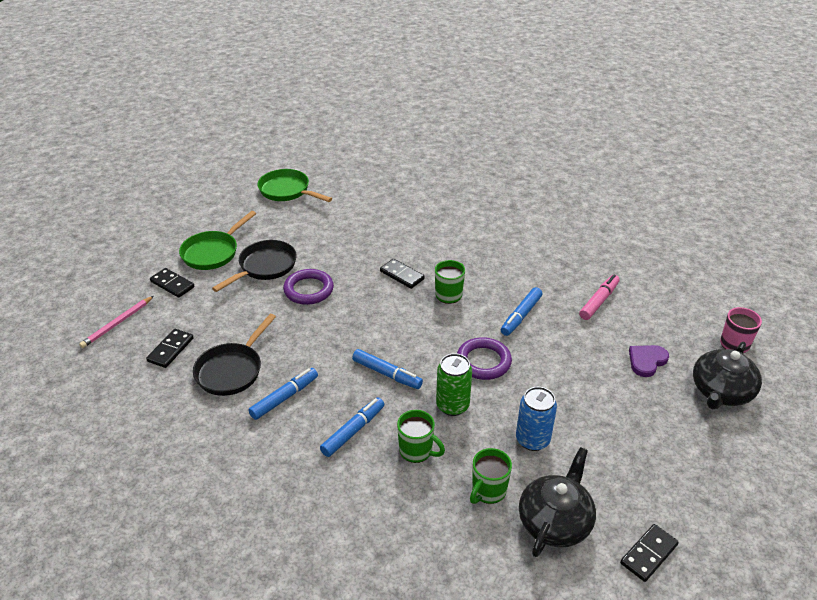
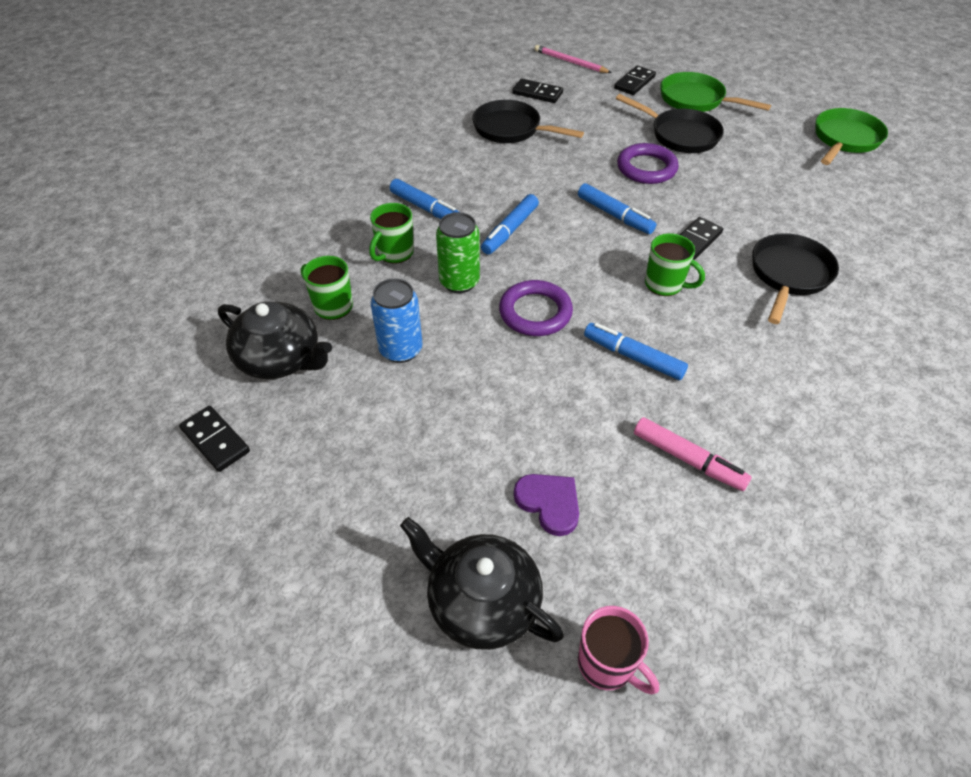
camera: 90 degrees right, 10 degrees up
blue marker [248,368,318,420] -> blue marker moved to [578,183,656,234]
none -> black pan [752,233,839,324]

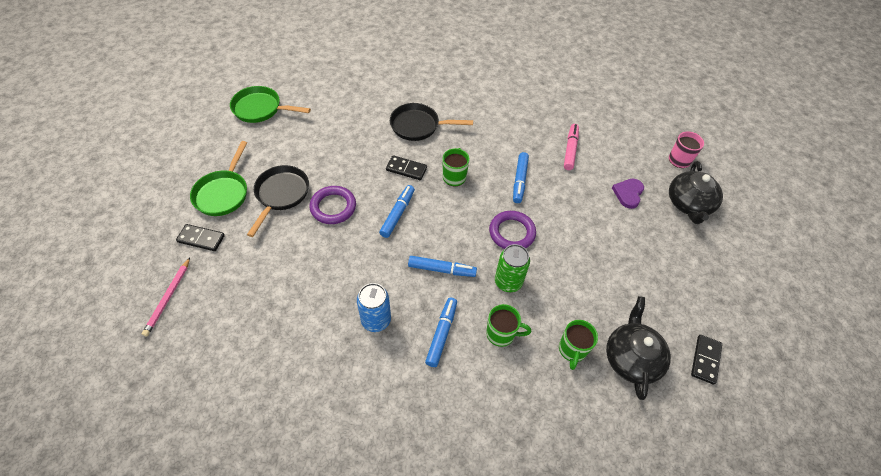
camera: 115 degrees left, 5 degrees up
blue can [371,278,423,363] -> blue can moved to [357,283,391,332]
black pan [472,100,584,143] -> none
black domino [512,79,563,103] -> none

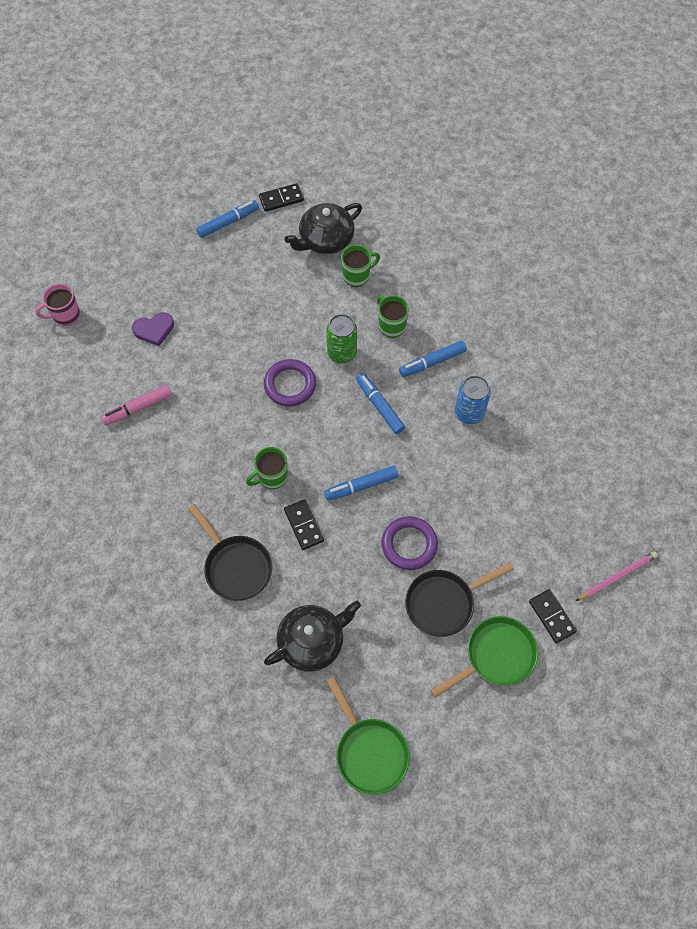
camera: 130 degrees left, 10 degrees up
blue marker [513,152,529,203] -> blue marker moved to [196,200,259,238]
black teapot [669,161,723,224] -> black teapot moved to [264,601,361,672]

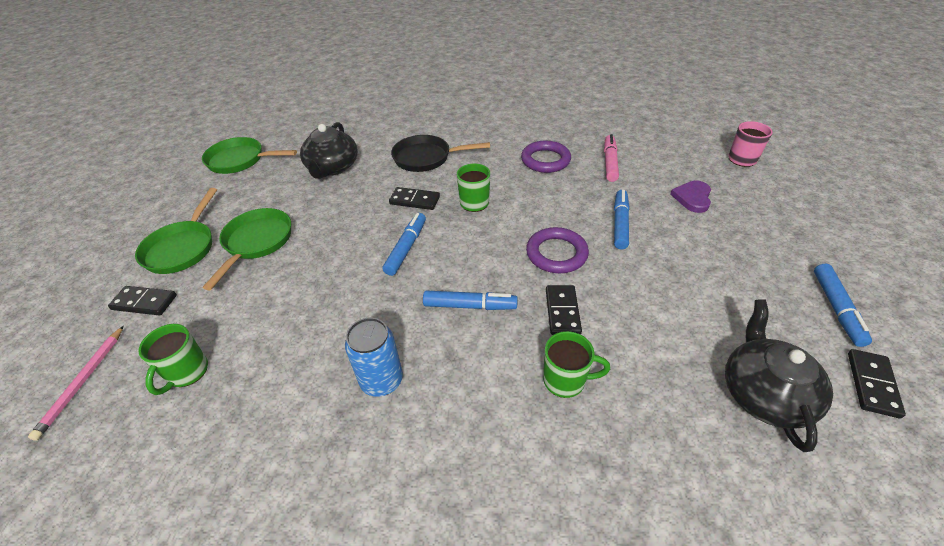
camera: 130 degrees right, 20 degrees down
green can [326,314,357,364] -> black domino [546,285,582,335]
green mug [341,245,380,287] -> green mug moved to [138,324,208,395]
purple ring [382,516,438,570] -> purple ring moved to [521,141,571,173]
blue marker [399,341,467,377] -> blue marker moved to [614,190,630,249]
black pan [405,562,514,637] -> green pan [203,208,291,290]

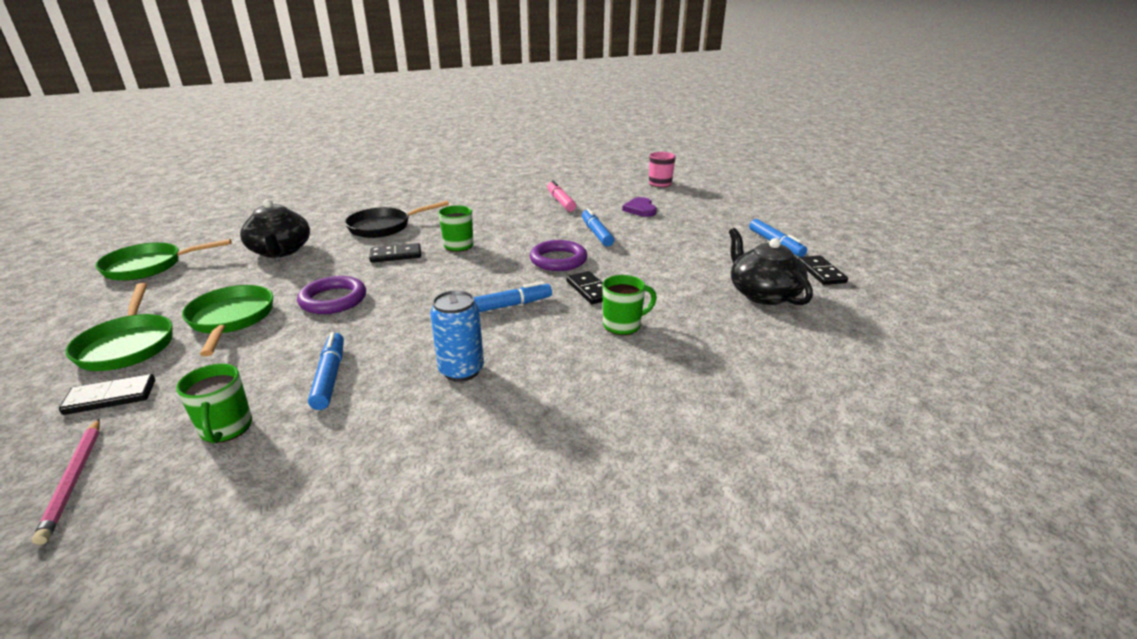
camera: 30 degrees left, 15 degrees down
blue marker [382,213,426,276] -> blue marker moved to [308,332,344,410]
purple ring [521,141,571,173] -> purple ring moved to [297,276,366,314]

